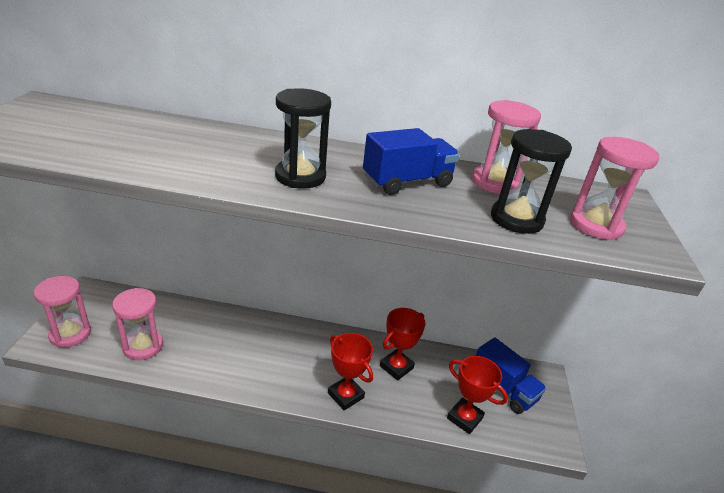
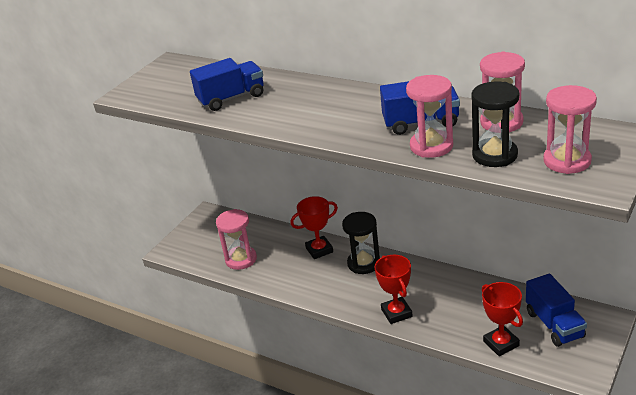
camera: 30 degrees right, 0 degrees up
pink hourglass [34,276,91,348] -> pink hourglass moved to [406,75,453,158]
black hourglass [275,88,331,189] -> black hourglass moved to [342,212,380,274]
red trophy [380,308,425,381] -> red trophy moved to [290,196,338,259]
none -> blue truck [190,58,264,111]

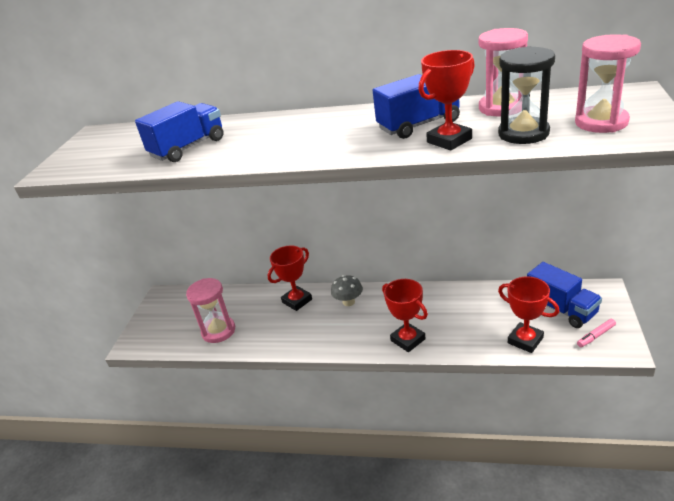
camera: 20 degrees left, 0 degrees up
black hourglass [342,212,380,274] -> grey mushroom [331,275,363,306]
pink hourglass [406,75,453,158] -> red trophy [418,50,475,150]
none -> pink marker [577,319,616,347]

